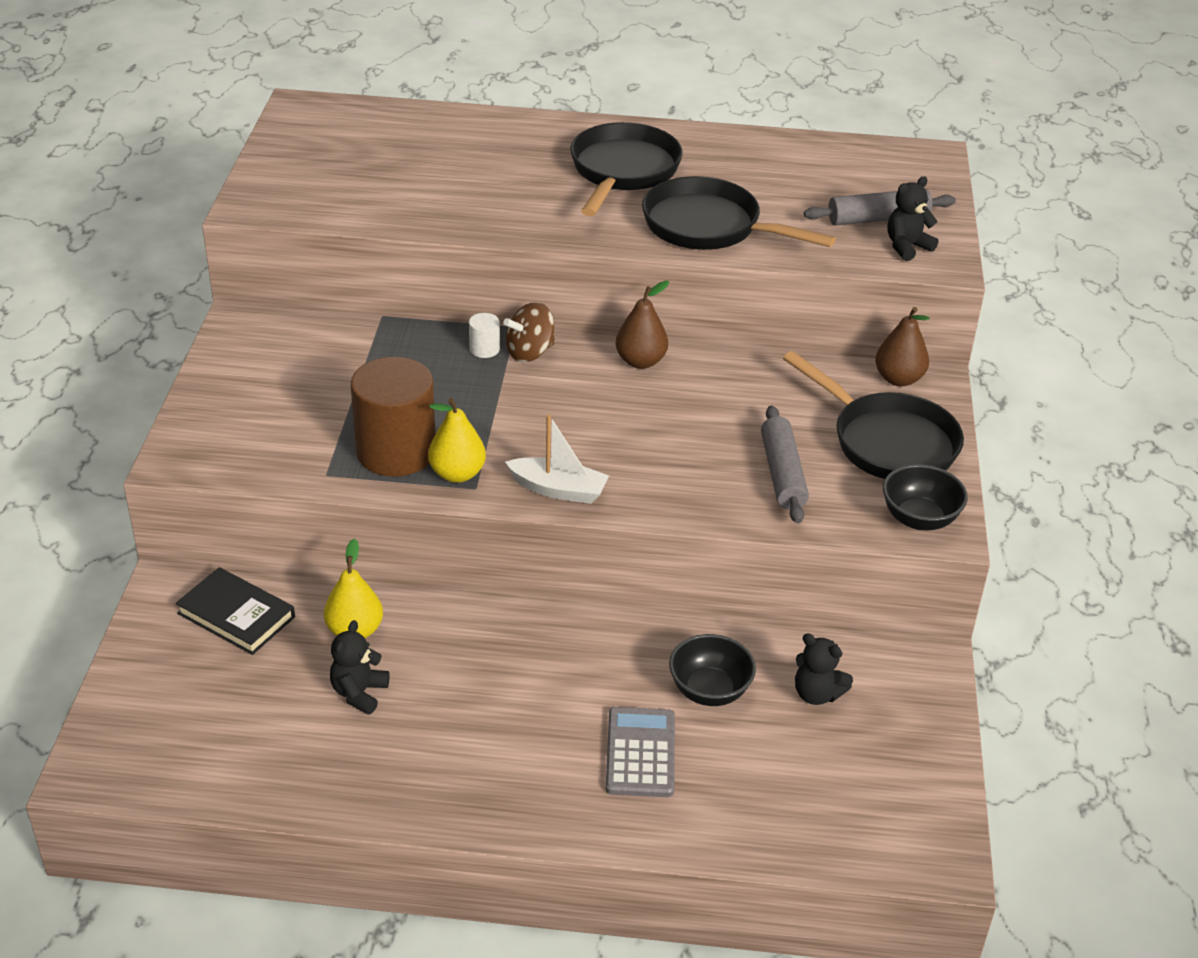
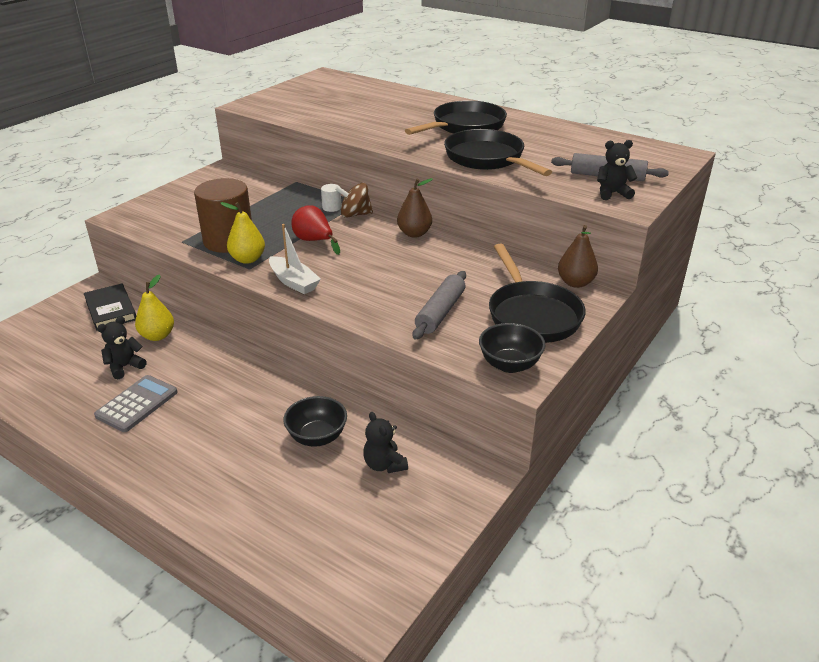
camera: 30 degrees right, 5 degrees down
grey calculator [606,707,675,797] -> grey calculator moved to [94,375,178,432]
none -> red pear [291,205,340,255]

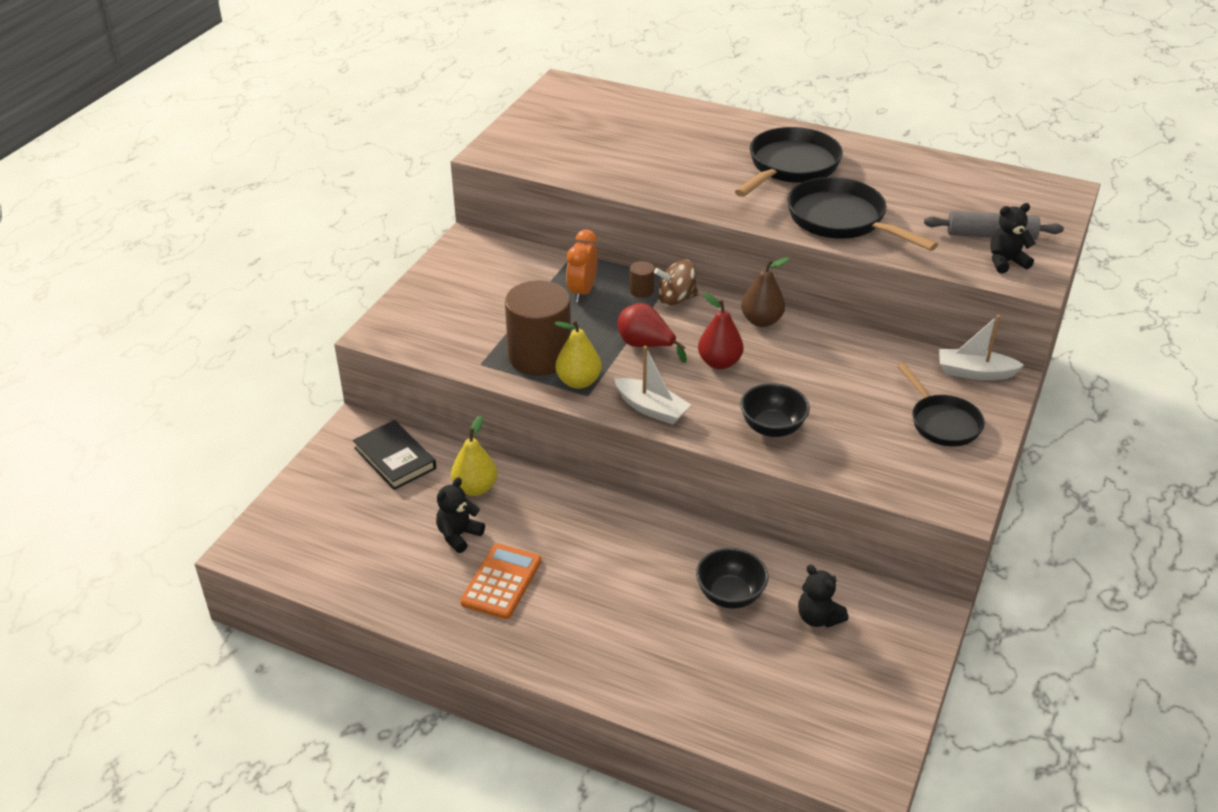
camera: 10 degrees left, 5 degrees up
grey calculator [94,375,178,432] -> orange calculator [461,543,541,619]
white cylinder [321,184,341,212] -> brown cylinder [630,261,655,298]
grey rolling pin [413,271,466,340] -> none
black bowl [479,323,546,373] -> black bowl moved to [740,383,810,437]
black pan [489,244,586,343] -> black pan [897,363,985,447], size x0.65
brown pear [558,225,598,288] -> white boat [939,315,1024,380]
none -> orange clock [566,229,598,302]
none -> red pear [698,293,743,369]

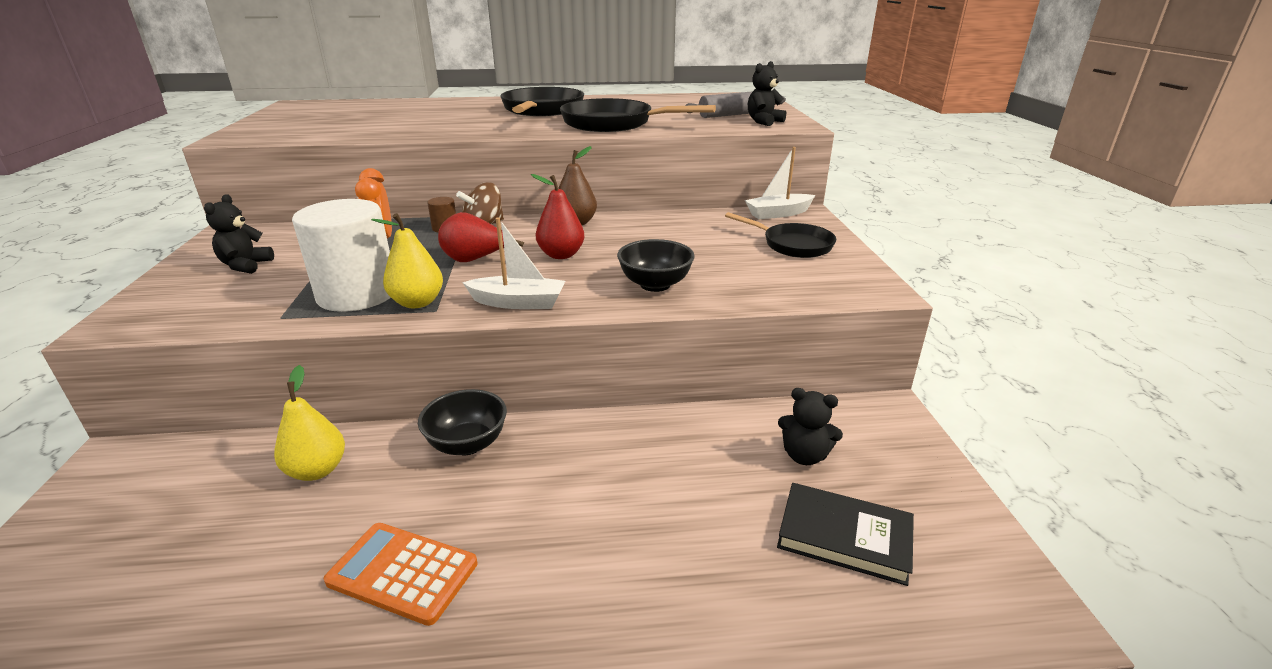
camera: 30 degrees left, 10 degrees down
black book [353,420,436,490] -> black book moved to [777,483,914,586]
black teddy bear [436,477,485,553] -> black teddy bear moved to [204,194,274,274]
orange calculator [461,543,541,619] -> orange calculator turned 60 degrees counterclockwise [324,523,477,626]
brown cylinder [505,281,571,376] -> white cylinder [292,199,391,312]
black bowl [696,548,768,609] -> black bowl moved to [418,389,507,455]

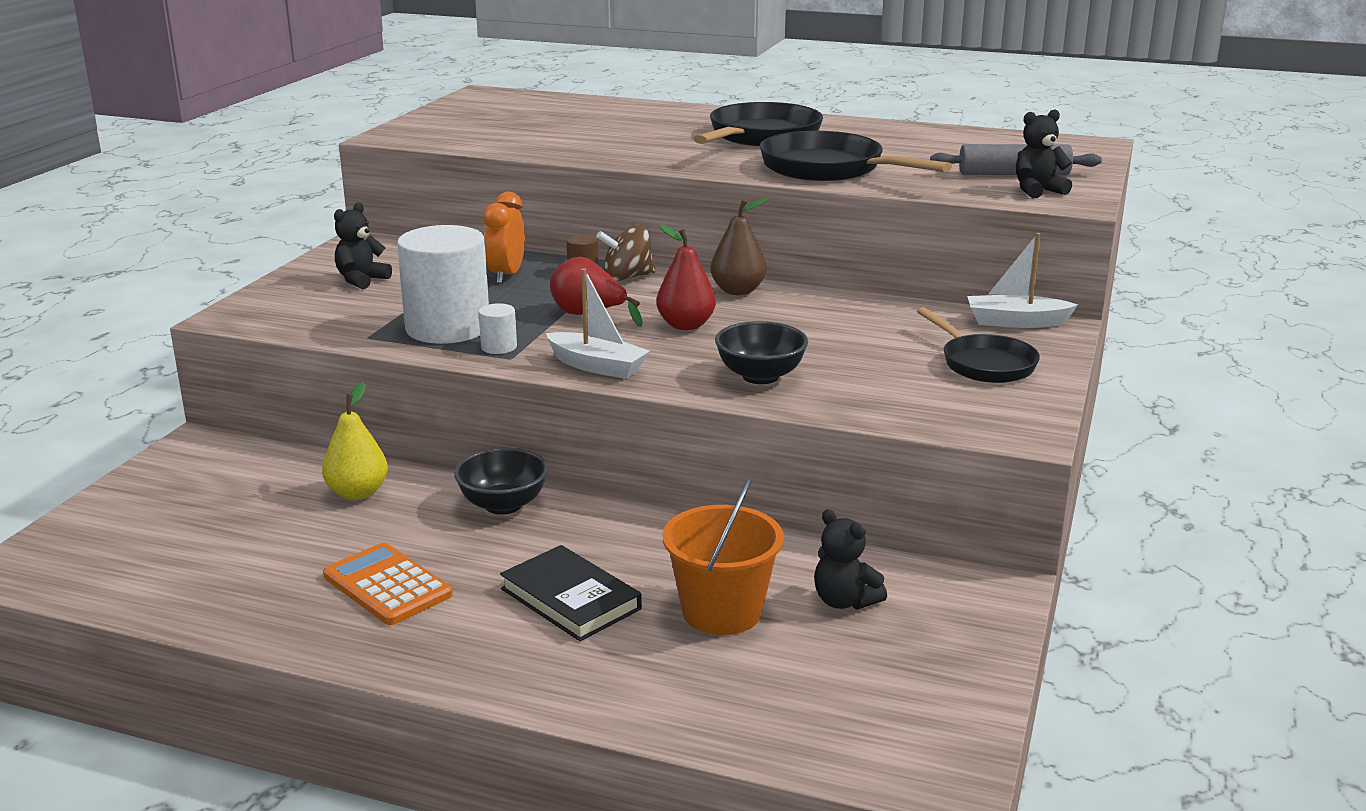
camera: 25 degrees right, 5 degrees down
yellow pear [371,213,443,308] -> white cylinder [479,303,517,354]
black book [777,483,914,586] -> black book moved to [500,545,642,641]
none -> orange bucket [663,477,784,635]

